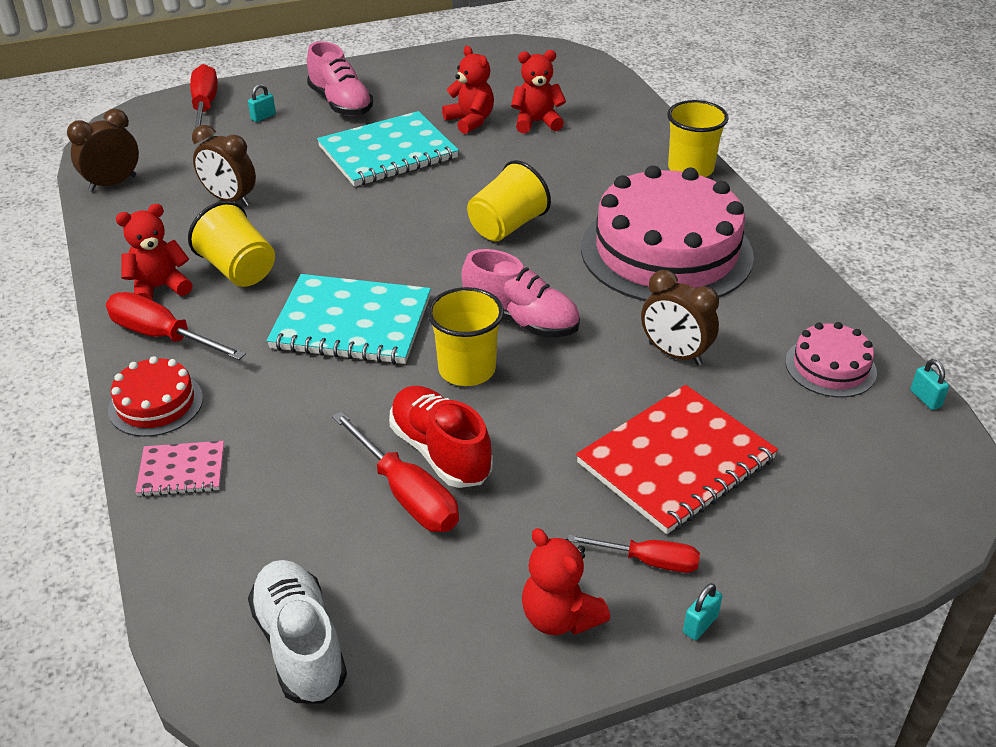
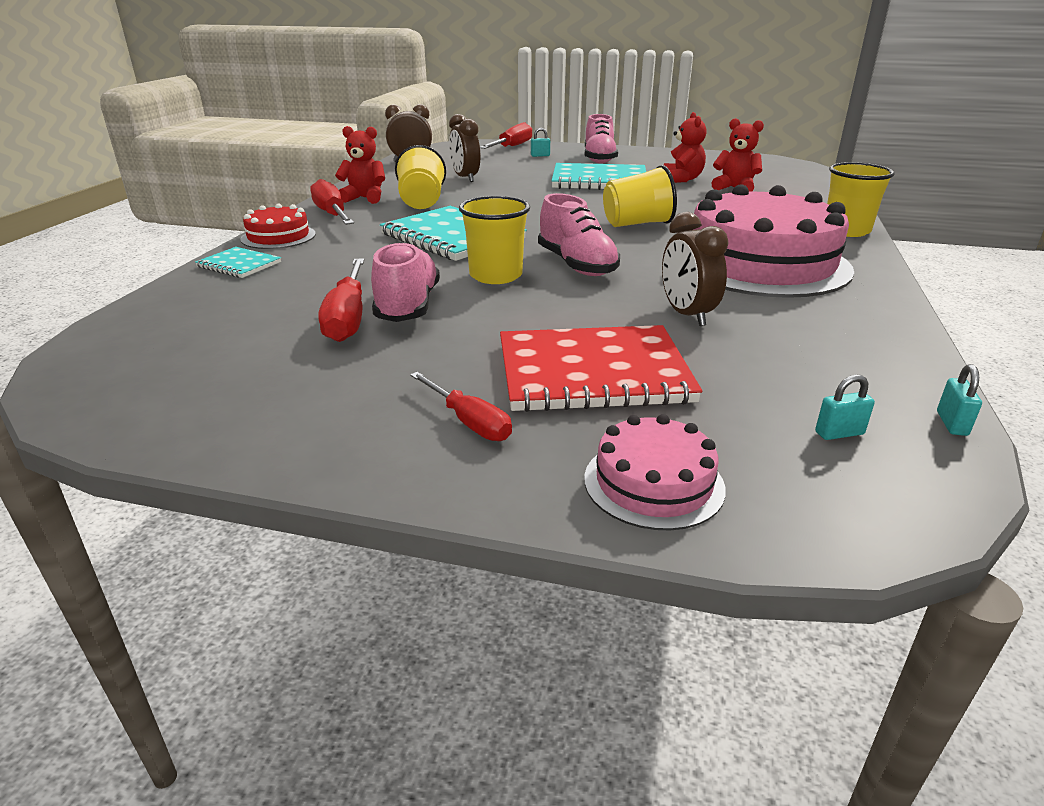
camera: 35 degrees right, 10 degrees down
pink notebook [135,441,224,497] -> turquoise notebook [195,247,281,278]
white shoe [248,560,347,704] -> none
red shoe [389,386,492,488] -> pink shoe [371,241,440,322]
red teddy bear [522,528,610,635] -> none
turquoise padlock [683,583,722,640] -> turquoise padlock moved to [815,374,875,440]
pink cake [785,322,877,397] -> pink cake moved to [584,414,726,530]

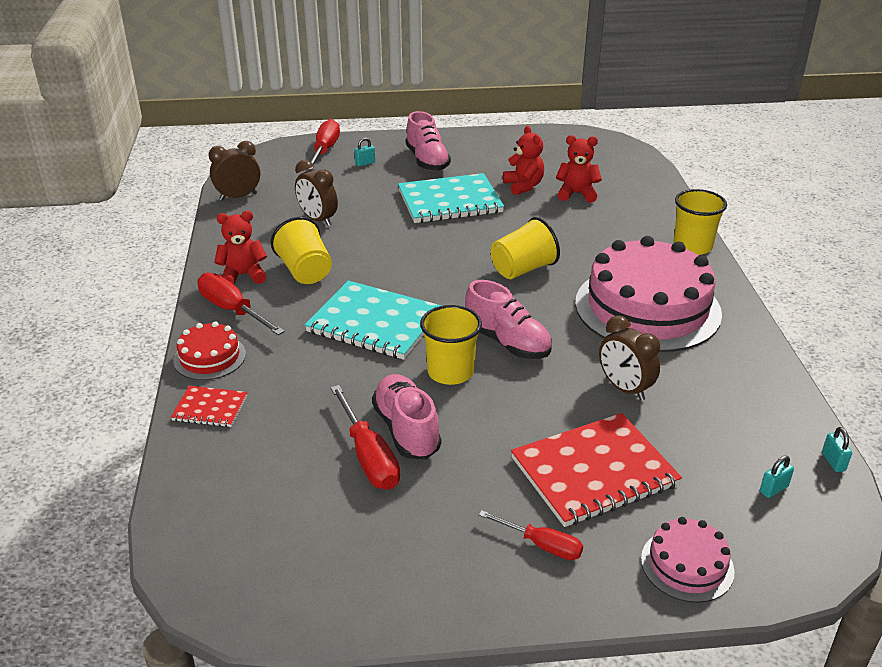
camera: 20 degrees left, 5 degrees up
turquoise notebook [195,247,281,278] -> red notebook [171,386,247,427]

